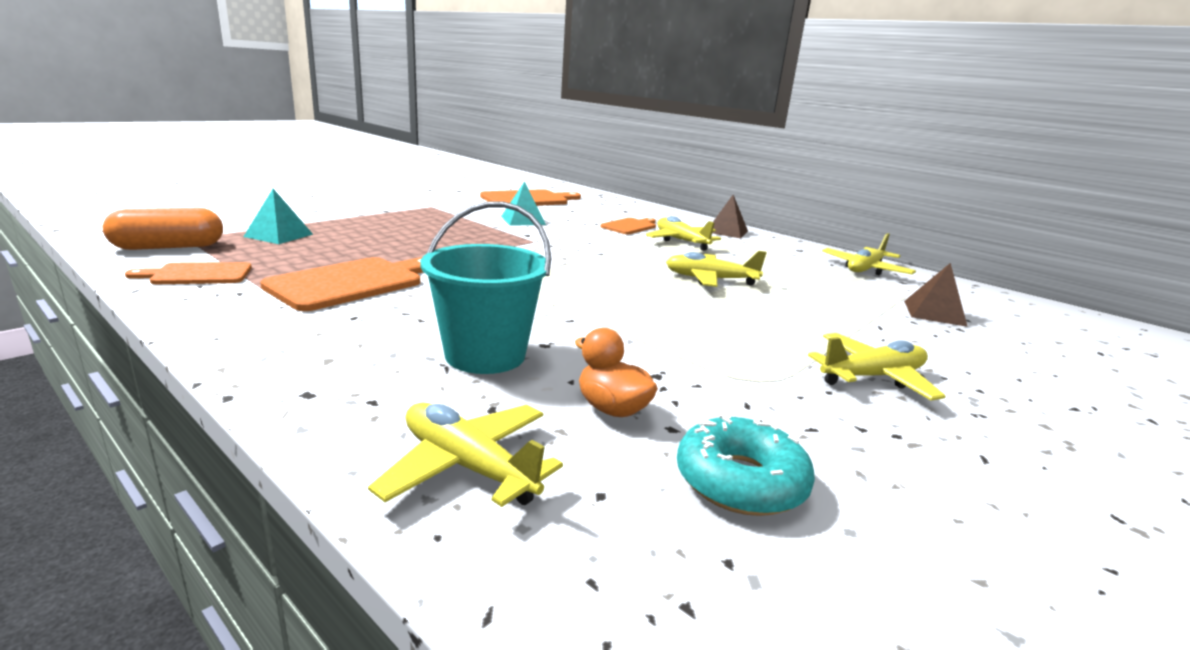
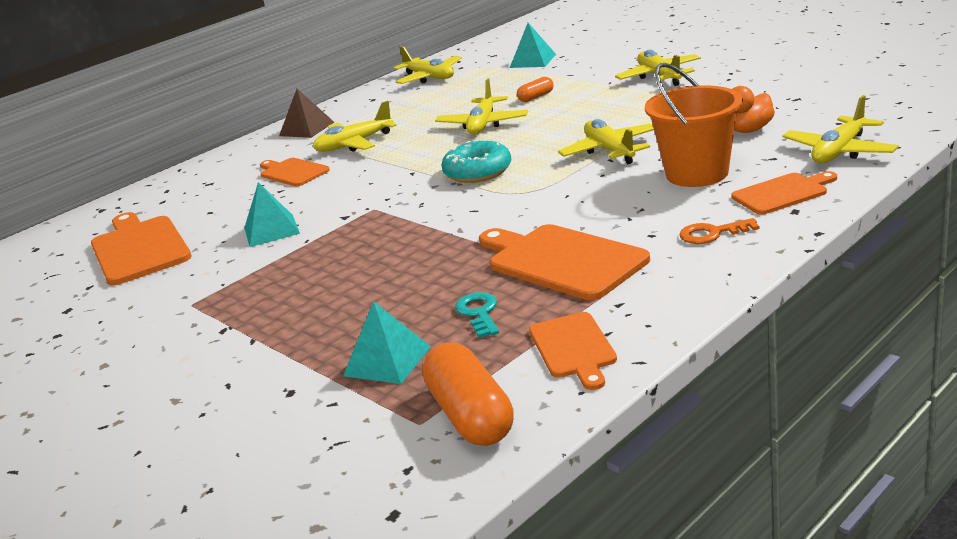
camera: 80 degrees left, 5 degrees up
turquoise bucket [420,202,551,374] -> orange bucket [645,63,742,187]
turquoise donut [677,414,815,516] -> turquoise donut moved to [441,140,511,183]
brown pyramid [904,263,968,327] -> turquoise pyramid [510,23,556,68]
none -> turquoise key [455,292,499,338]
none -> orange capsule [517,77,553,102]
none -> yellow plane [558,119,654,164]
none -> orange key [679,218,759,244]
none -> orange cutting board [731,171,837,215]

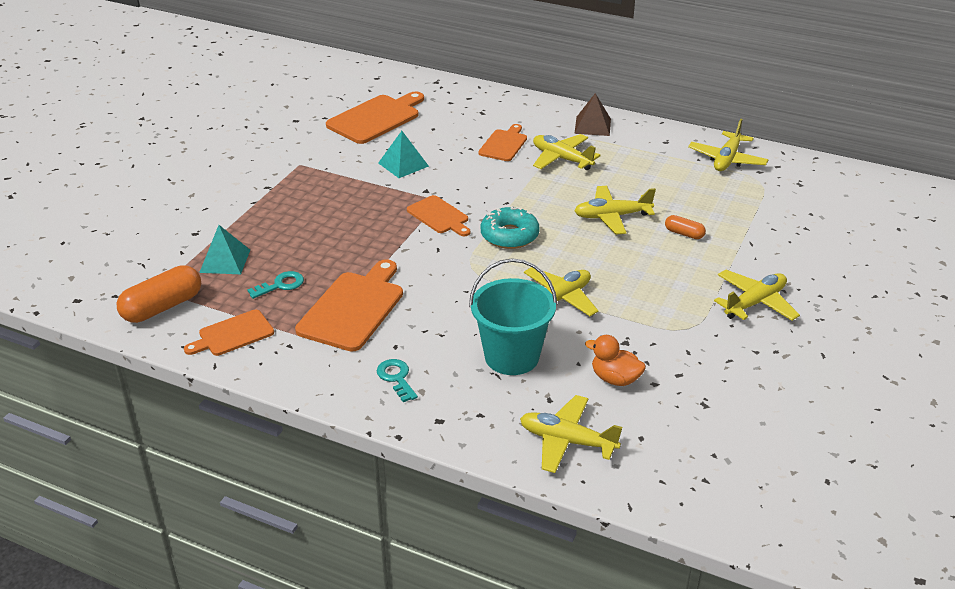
camera: 65 degrees right, 10 degrees up
turquoise pyramid [510,23,556,68] -> none
orange bucket [645,63,742,187] -> turquoise bucket [469,258,558,375]
orange key [679,218,759,244] -> turquoise key [377,359,418,402]
orange cutting board [731,171,837,215] -> orange cutting board moved to [407,195,471,236]

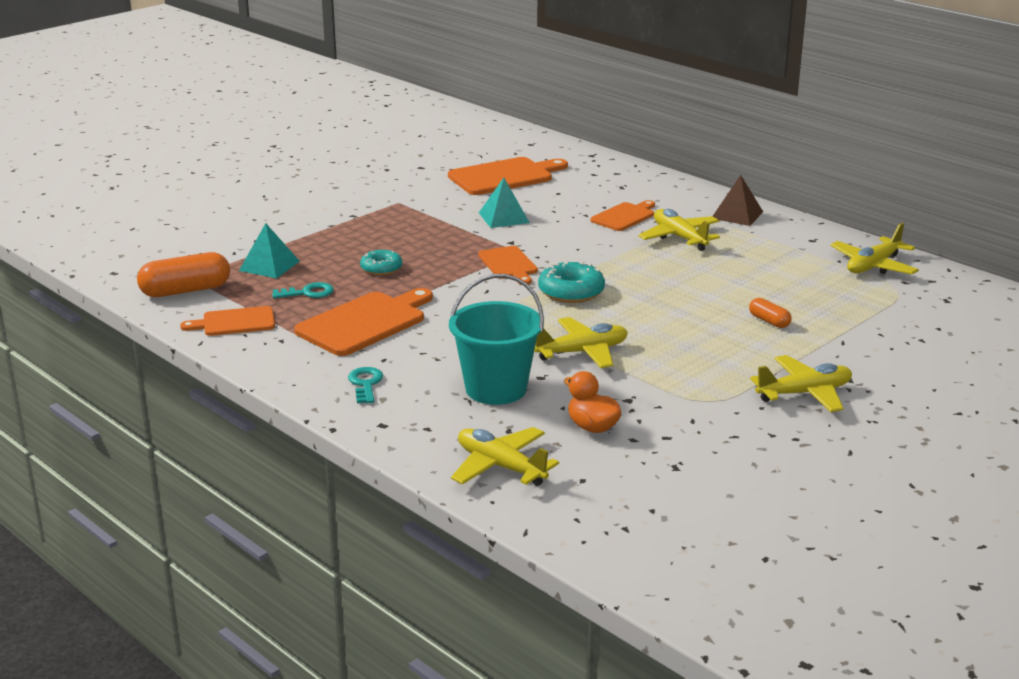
camera: 20 degrees right, 10 degrees down
yellow plane [574,186,656,235] -> none
none -> turquoise donut [360,250,402,275]

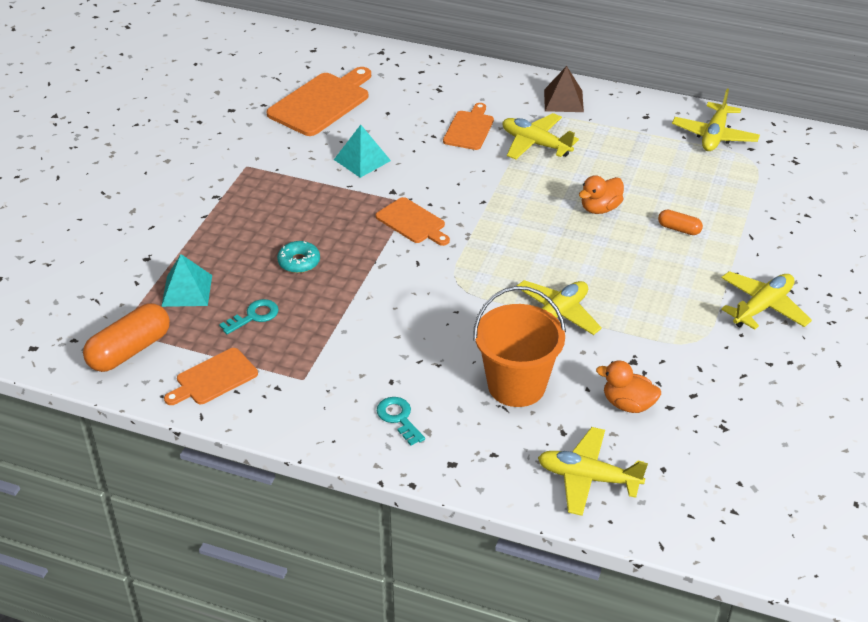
camera: 25 degrees left, 15 degrees up
orange cutting board [294,288,433,356] -> none
turquoise bucket [449,274,544,405] -> orange bucket [473,286,566,407]
turquoise donut [538,260,605,303] -> none
none -> orange duck [579,175,624,214]

